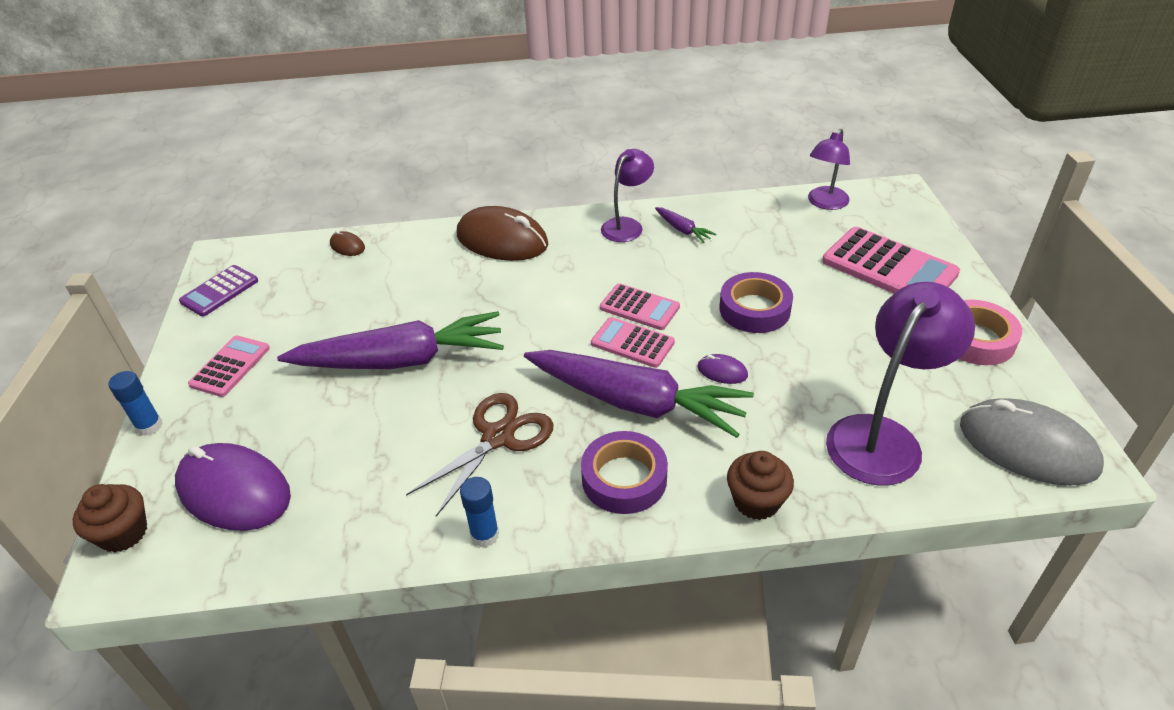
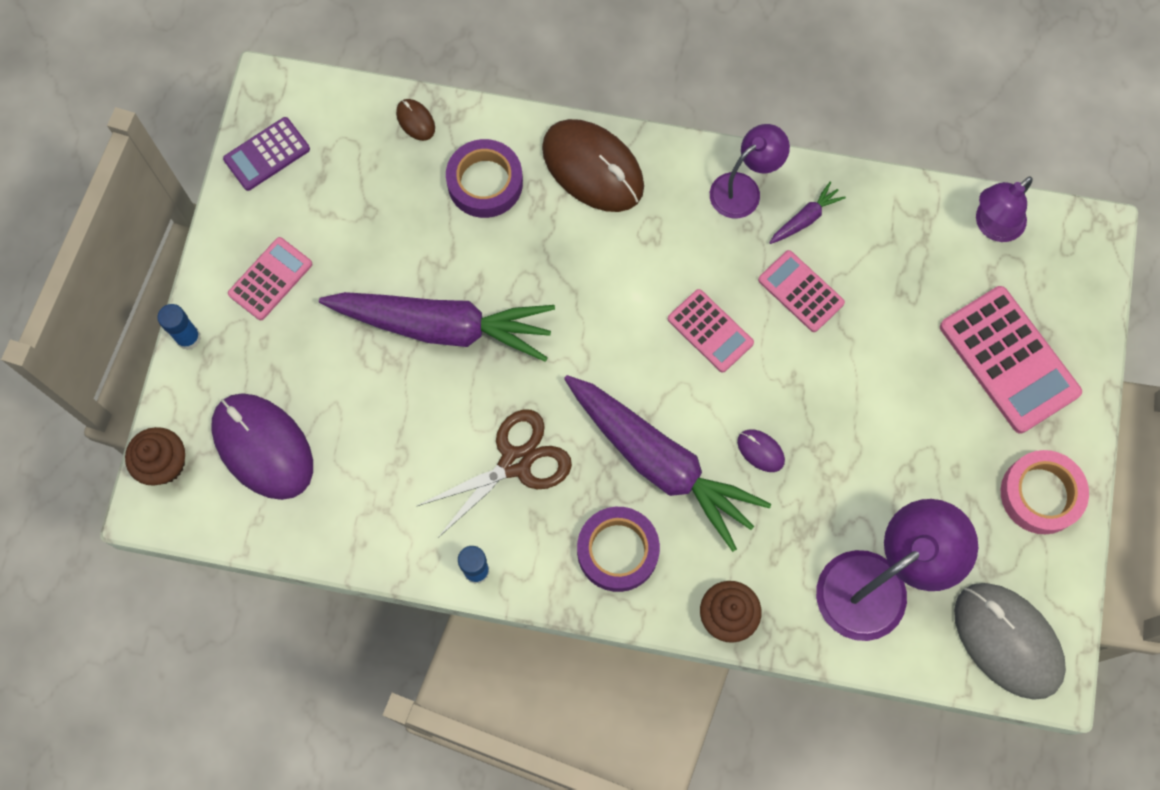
camera: 15 degrees right, 30 degrees up
pink calculator [591,317,675,368] -> pink calculator moved to [758,250,845,332]
purple carrot [655,207,716,243] -> purple carrot turned 105 degrees counterclockwise [769,182,846,244]
purple tape [719,272,793,333] -> purple tape moved to [446,139,523,218]

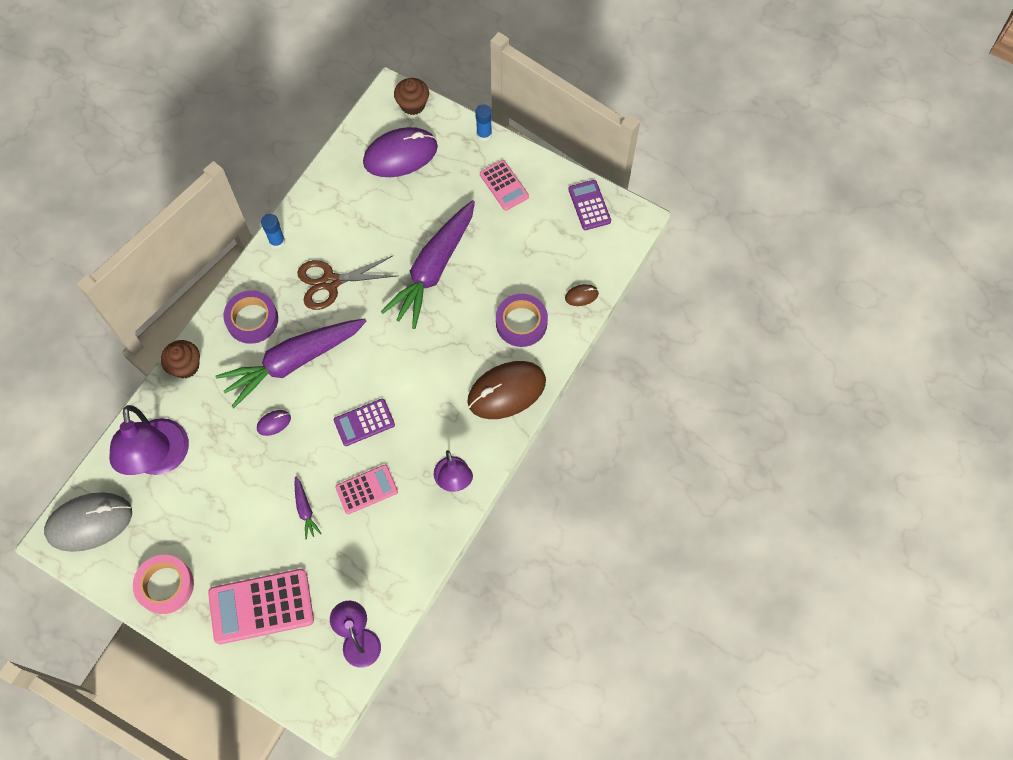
camera: 110 degrees right, 5 degrees down
brown scissors [417,409,572,538] -> brown scissors turned 90 degrees clockwise [297,255,396,310]
pink calculator [668,289,754,373] -> purple calculator [334,399,395,446]
purple carrot [769,182,846,244] -> purple carrot moved to [295,476,322,540]

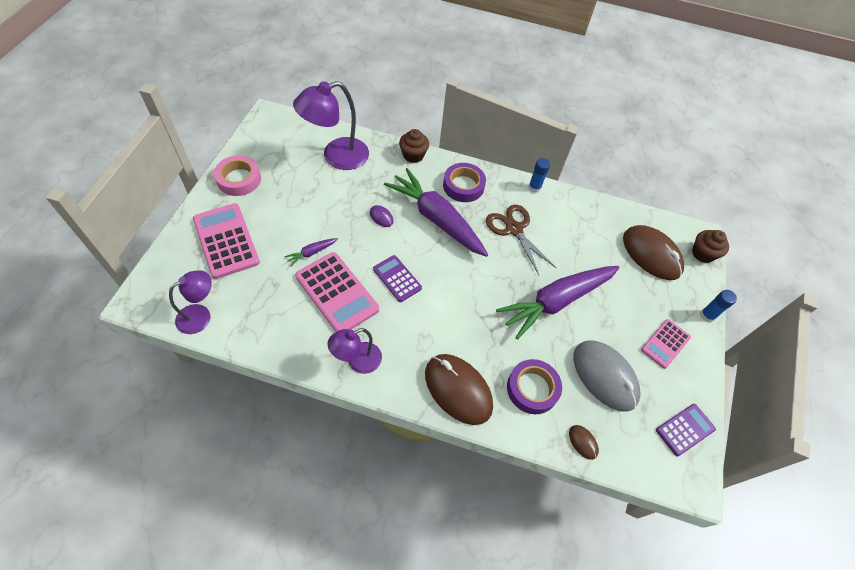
camera: 70 degrees right, 10 degrees down
grey mouse [44,492,132,552] -> grey mouse moved to [573,340,641,412]
pink calculator [335,465,398,514] -> pink calculator [295,252,379,332], size x1.69
purple mouse [363,127,438,177] -> brown mouse [623,225,684,280]
purple carrot [381,200,475,329] -> purple carrot turned 45 degrees counterclockwise [496,266,619,340]

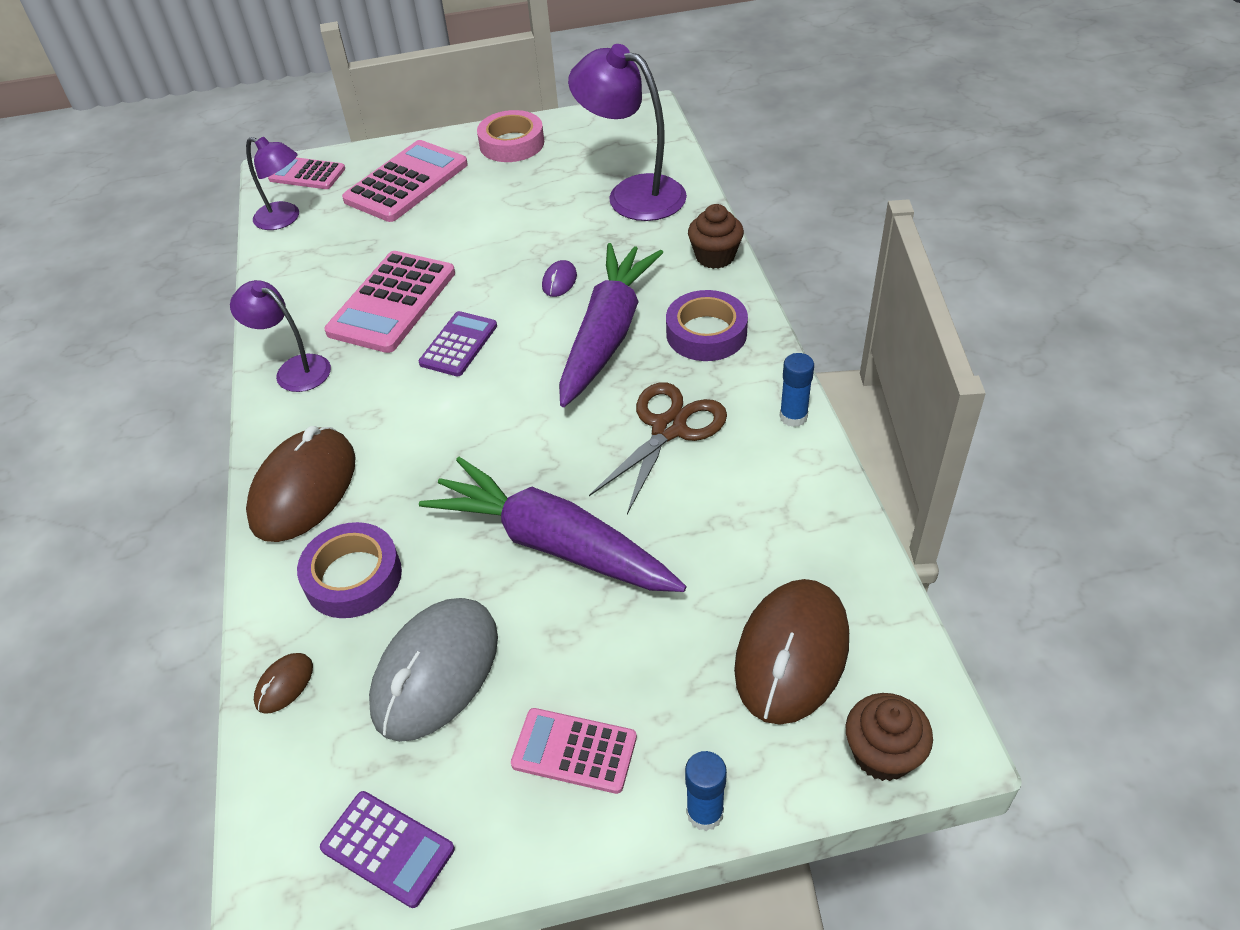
camera: 70 degrees right, 10 degrees down
purple carrot [284,238,338,267] -> none
none -> pink calculator [268,157,345,189]

